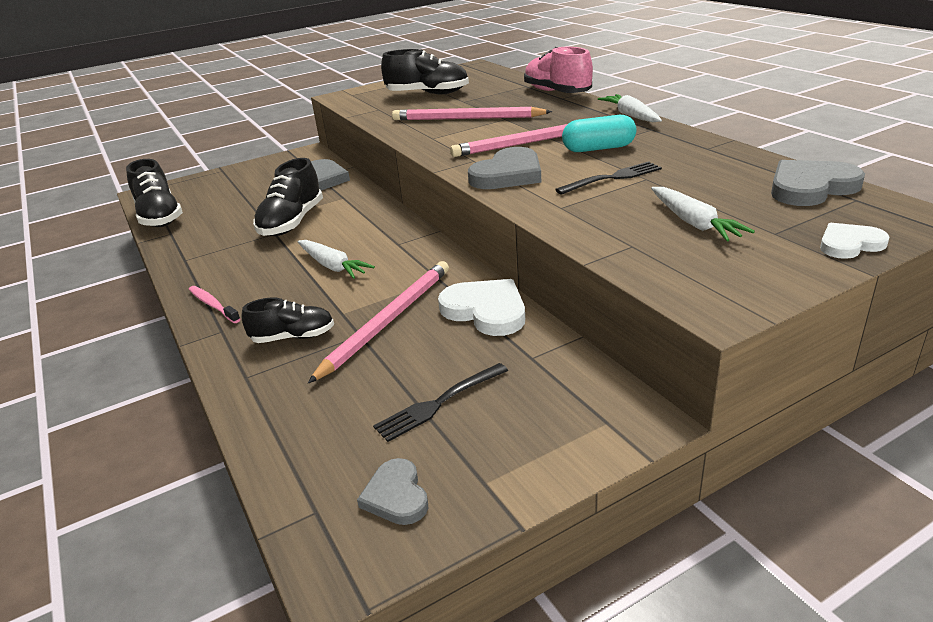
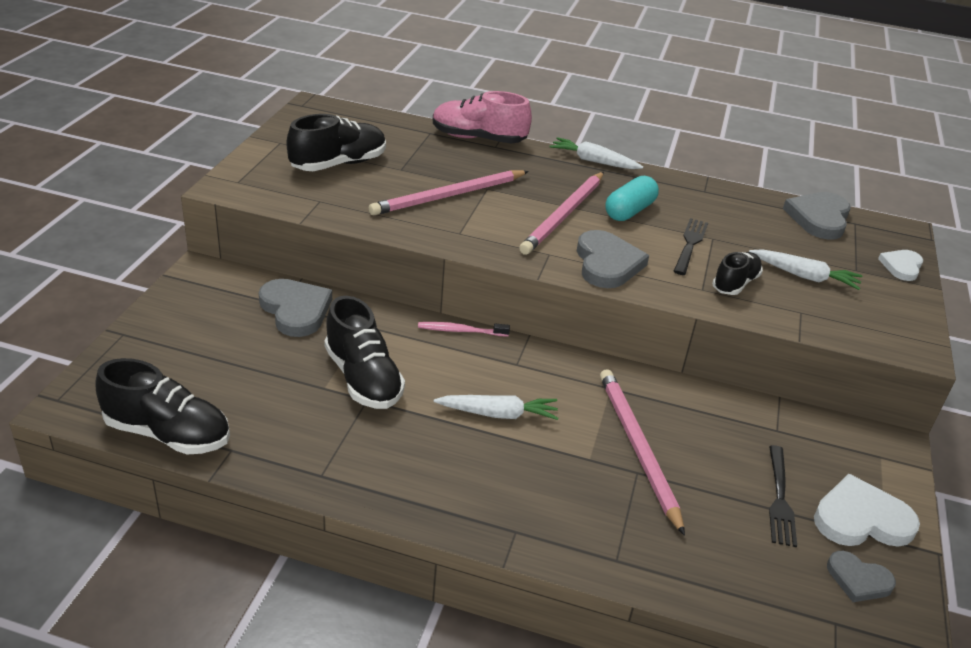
camera: 50 degrees left, 5 degrees up
pink toothbrush [189,286,240,323] -> pink toothbrush moved to [418,322,510,337]
black shoe [242,298,334,343] -> black shoe moved to [712,252,763,295]
white heart [438,279,525,336] -> white heart moved to [814,474,920,547]

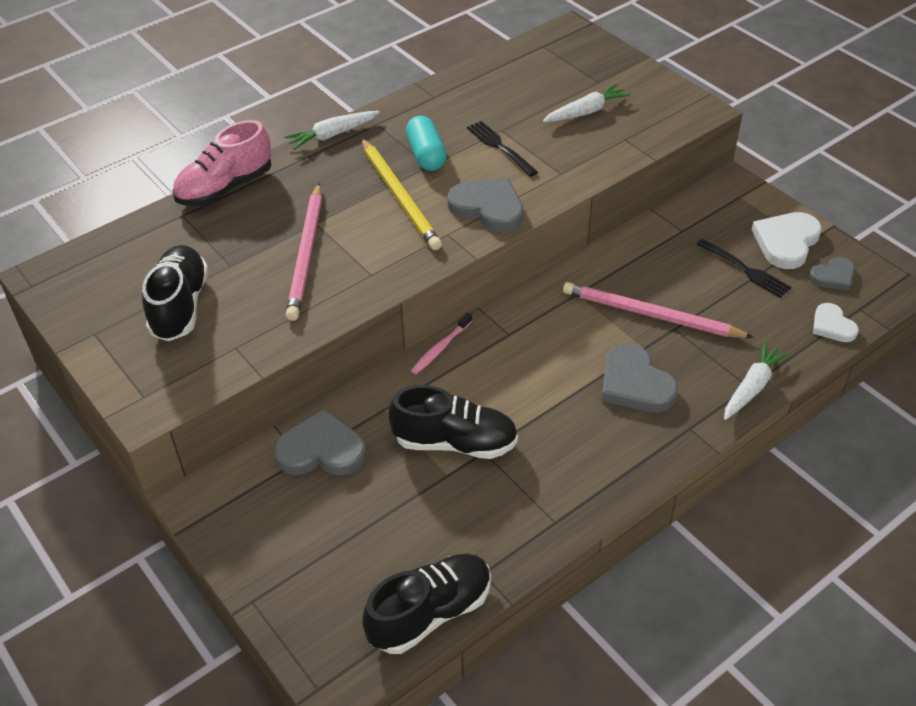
camera: 50 degrees left, 10 degrees up
white carrot [434,395,558,420] -> white carrot moved to [724,341,790,420]
pink pencil [519,172,604,255] -> yellow pencil [361,138,442,250]
black shoe [712,252,763,295] -> none
grey heart [783,192,851,240] -> grey heart moved to [602,344,678,412]
white heart [878,250,923,281] -> white heart moved to [813,303,859,342]

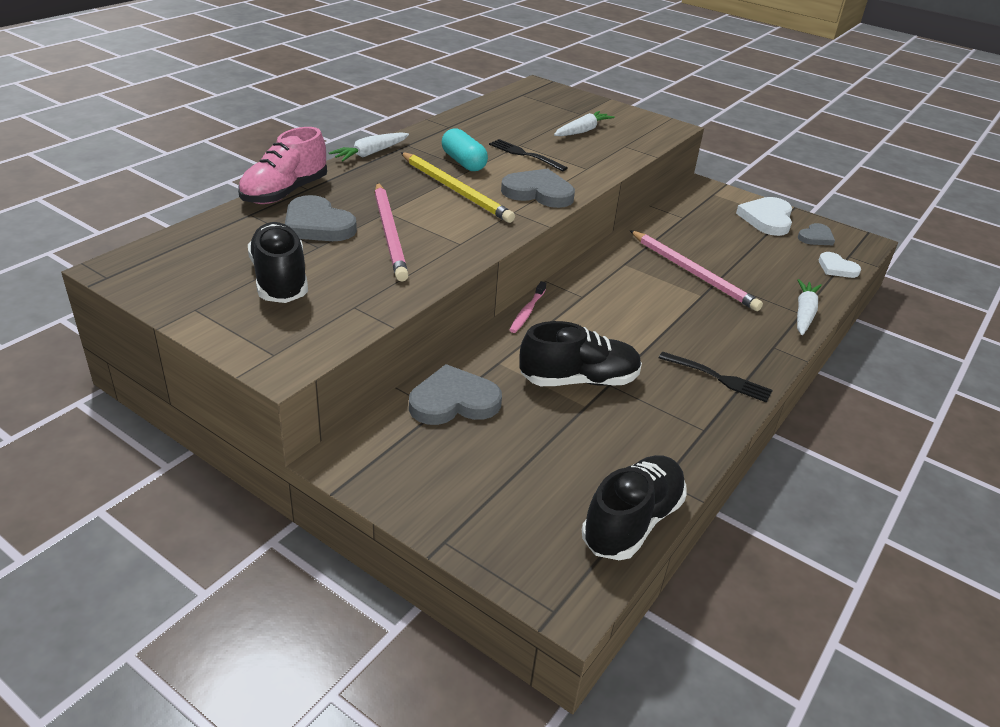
camera: 20 degrees left, 10 degrees down
pink pencil [563,282,754,338] -> pink pencil turned 135 degrees counterclockwise [630,230,763,311]
grey heart [602,344,678,412] -> grey heart moved to [285,195,357,241]
black fork [696,239,792,298] -> black fork moved to [659,352,773,403]

